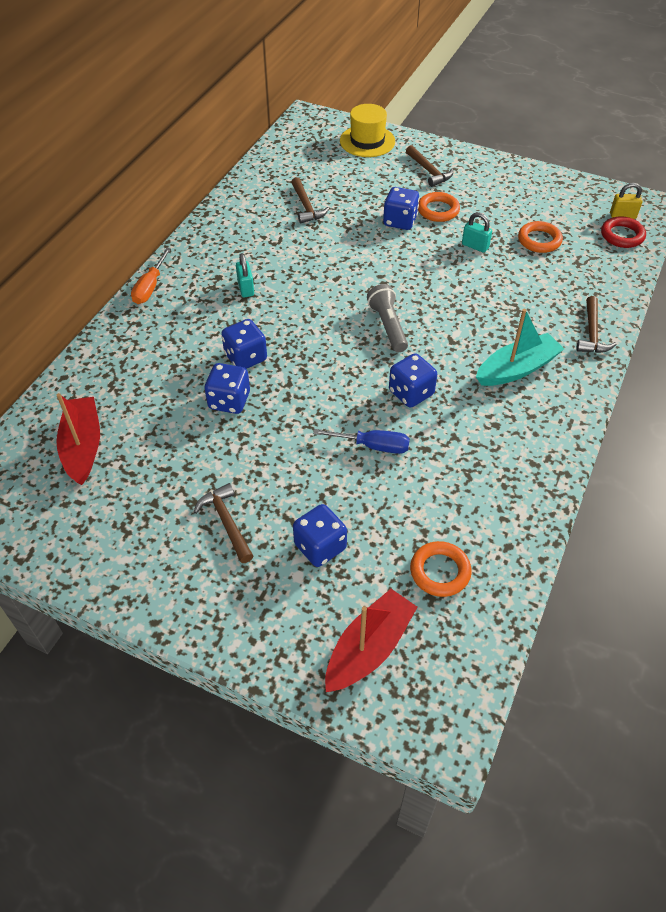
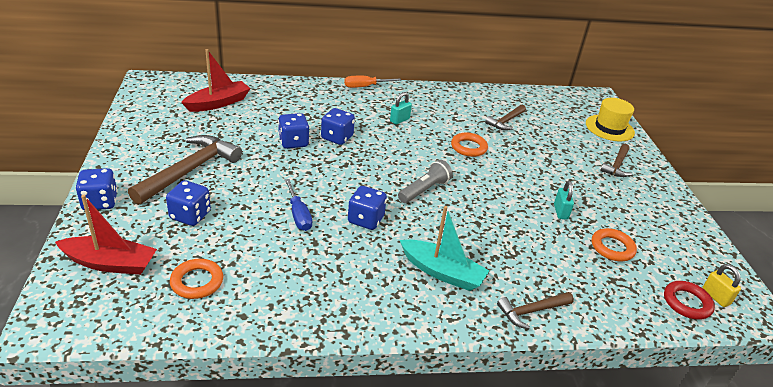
camera: 55 degrees right, 15 degrees down
brown hammer [194,483,253,563] -> brown hammer [128,135,242,205], size x1.82
blue dice [383,187,420,230] -> blue dice moved to [75,168,118,210]
orange ring [418,192,460,222] -> orange ring moved to [451,133,488,157]

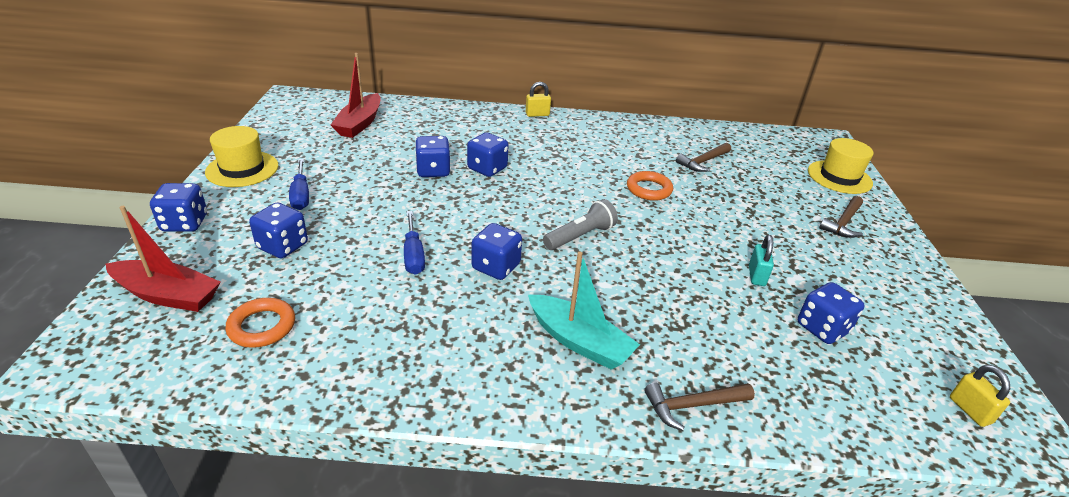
camera: 10 degrees right, 0 degrees up
brown hammer [128,135,242,205] -> blue screwdriver [289,159,309,210]
red boat [181,49,251,112] -> red boat turned 135 degrees clockwise [331,53,381,138]
orange screwdriver [344,76,401,88] -> yellow padlock [526,82,551,117]
turquoise padlock [390,92,412,124] -> none
orange ring [592,228,637,261] -> blue dice [798,282,864,344]
red ring [664,281,715,320] -> none
none -> yellow hat [205,126,279,187]

